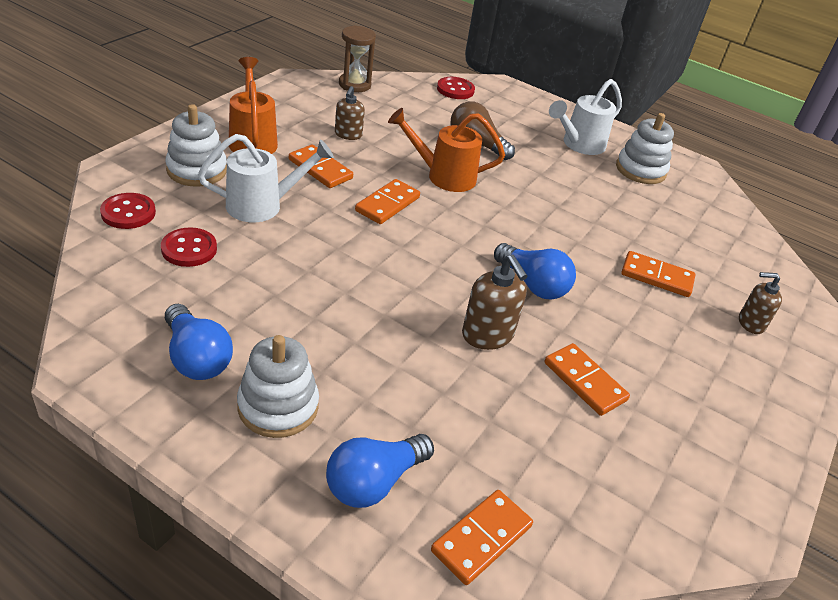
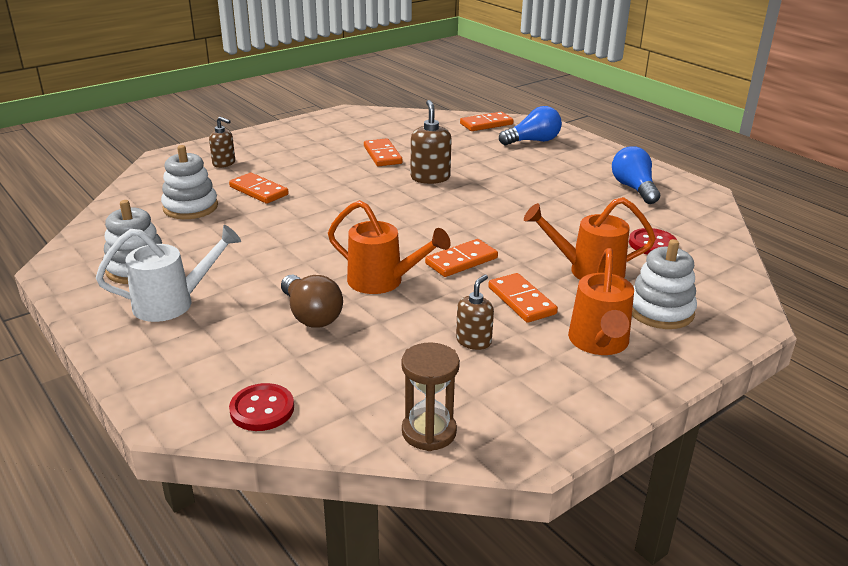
camera: 155 degrees left, 10 degrees down
red button [100,193,156,229] -> none
white watering can [198,134,334,222] -> orange watering can [524,197,656,280]
white stacking toy [237,335,319,438] -> white stacking toy moved to [161,145,218,219]
blue light bulb [494,243,576,300] -> none

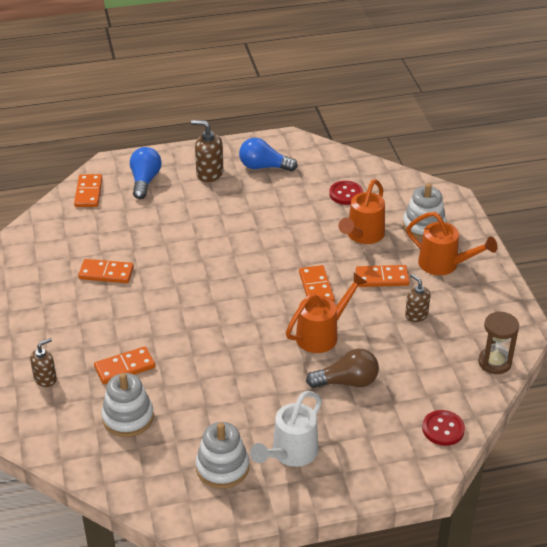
camera: 65 degrees left, 10 degrees up
white watering can [96,225,241,322] -> white watering can turned 150 degrees counterclockwise [250,391,322,467]
brown soap dispenser [411,100,452,184] -> brown soap dispenser moved to [191,120,223,182]

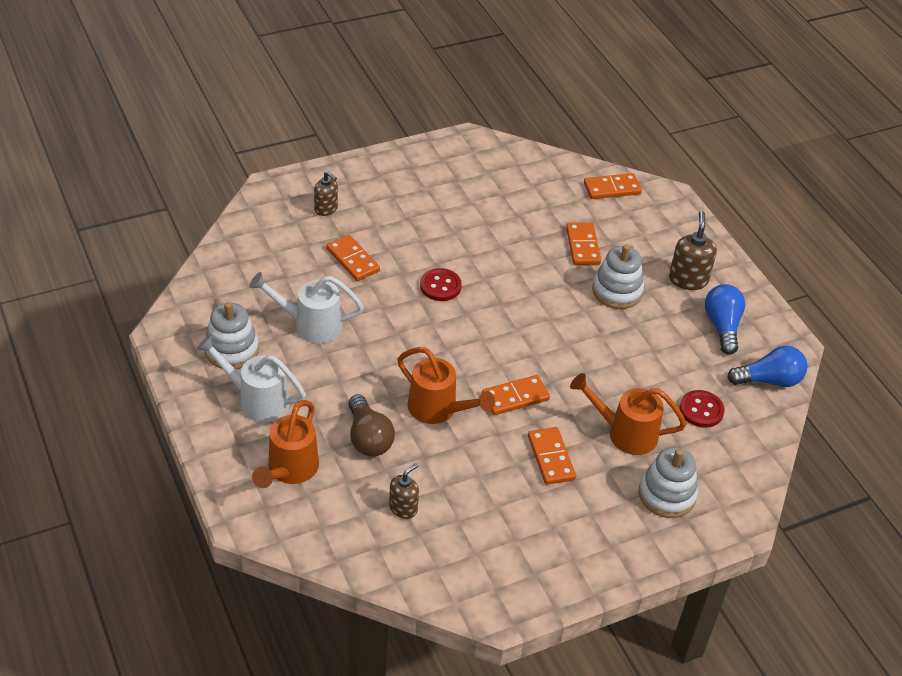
camera: 75 degrees right, 5 degrees up
orange domino [78,259,134,283] -> orange domino moved to [566,223,601,265]
white stacking toy [102,373,154,437] -> white stacking toy moved to [592,244,644,309]
blue light bulb [130,147,162,199] -> blue light bulb moved to [727,345,807,387]
brown soap dispenser [405,274,431,322] -> brown soap dispenser moved to [389,463,419,519]
orange watering can [406,212,497,275] -> orange watering can moved to [252,400,319,488]
red button [422,410,465,446] -> red button moved to [420,268,462,301]
brown hourglass [478,311,519,374] -> none
none -> white watering can [249,272,363,343]

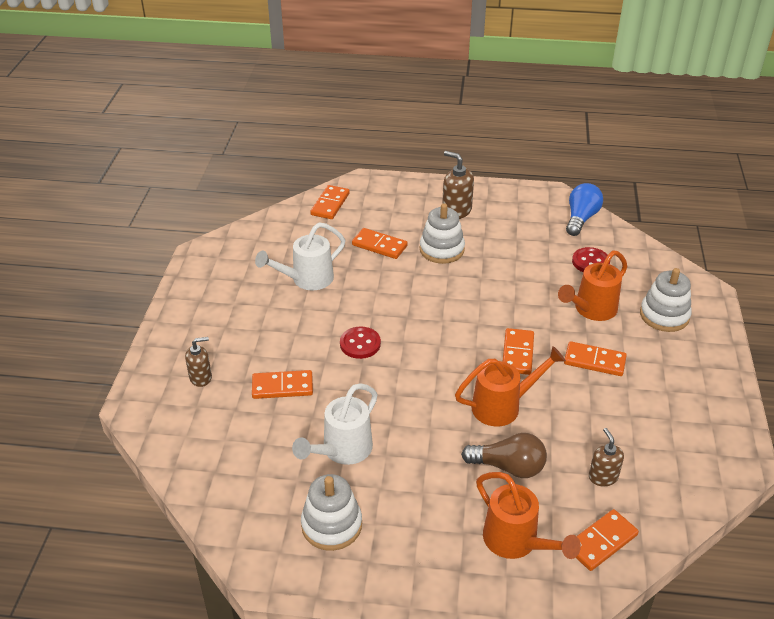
camera: 55 degrees left, 5 degrees down
white watering can [197,335,306,422] -> white watering can moved to [255,222,345,290]
blue light bulb [705,284,745,355] -> none
none -> orange domino [576,509,639,571]

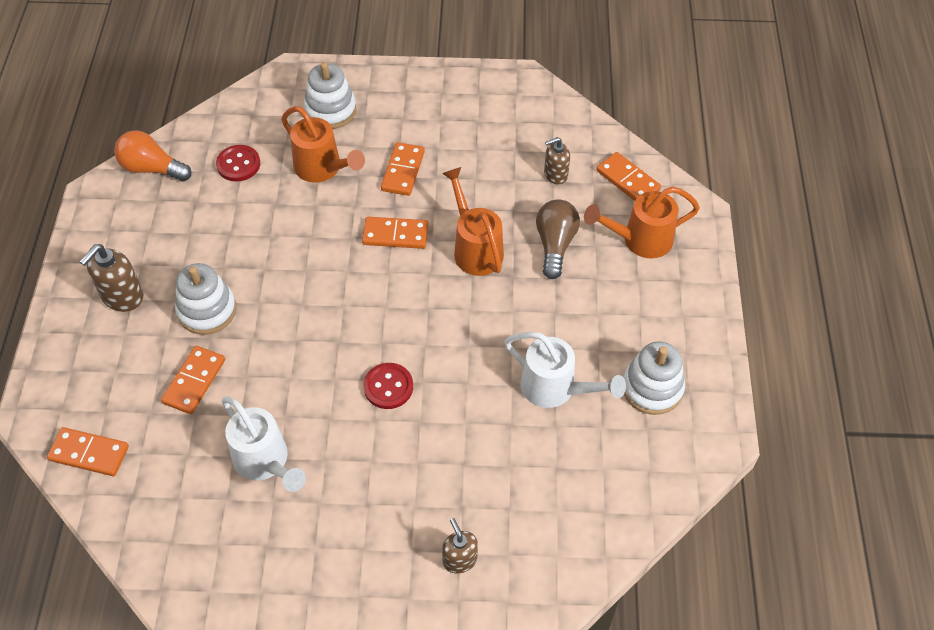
camera: 95 degrees left, 15 degrees up
orange domino [252,370,313,399] -> none
orange watering can [476,472,581,559] -> orange watering can turned 150 degrees counterclockwise [584,186,700,258]
blue light bulb [566,183,603,236] -> orange light bulb [114,130,192,181]

